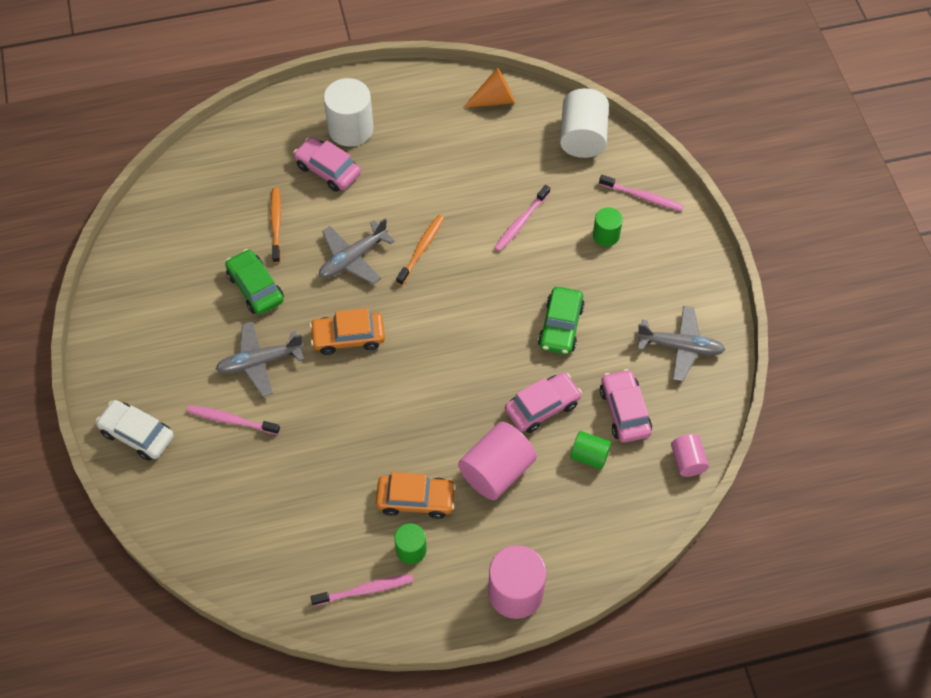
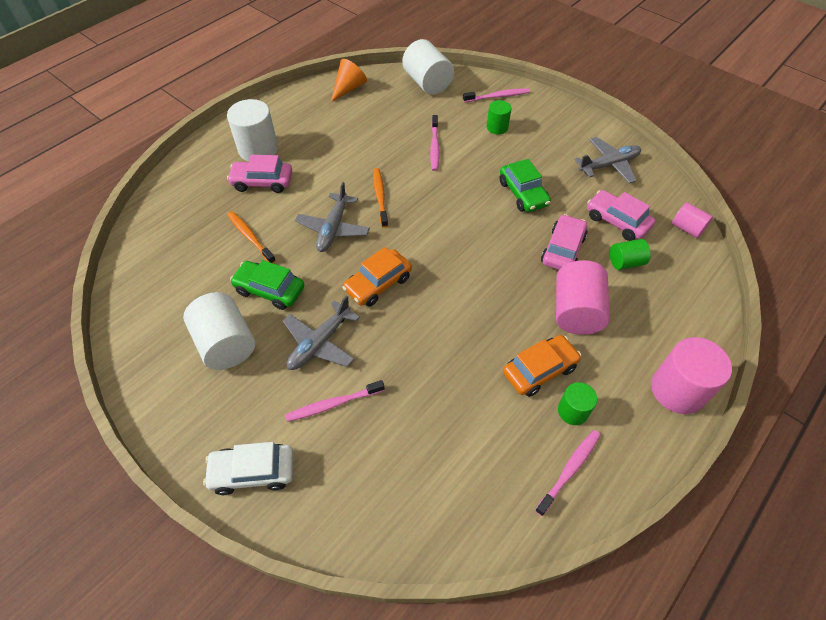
camera: 35 degrees left, 5 degrees down
none -> white cylinder [183,292,255,370]

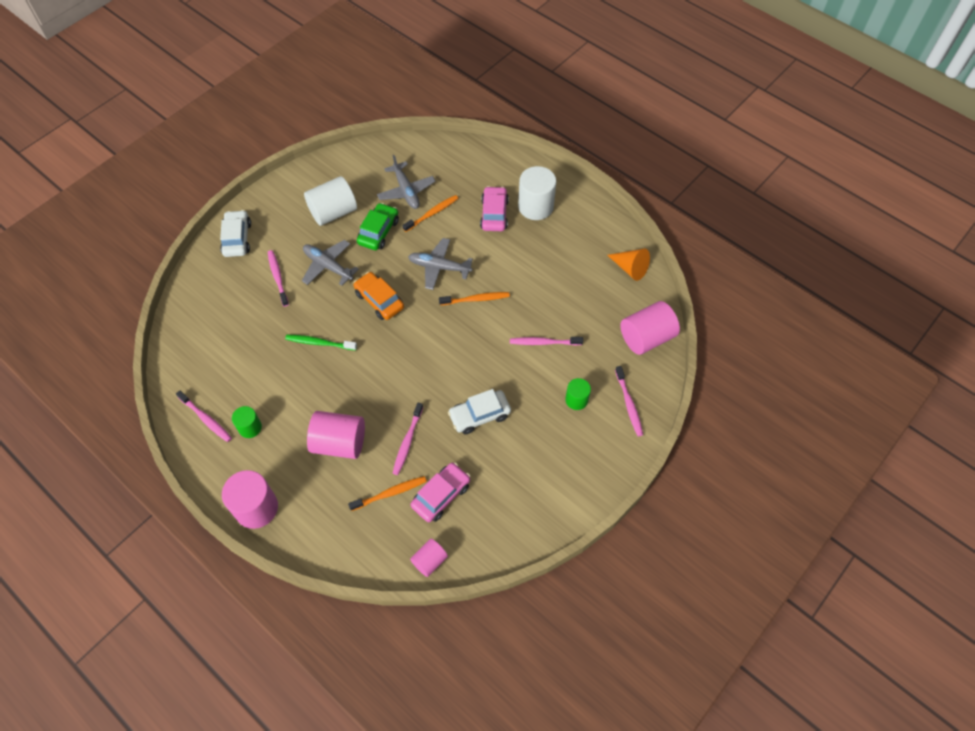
camera: 90 degrees right, 5 degrees up
white cylinder [402,39,454,95] -> pink cylinder [620,301,680,355]
green car [500,159,551,212] -> white car [448,389,511,434]
orange car [503,335,581,397] -> none
pink car [541,214,588,270] -> pink toothbrush [393,403,423,475]
grey plane [574,137,641,183] -> grey plane moved to [377,155,436,209]
green cylinder [610,239,651,270] -> orange toothbrush [348,476,427,511]
none -> green toothbrush [285,335,357,350]

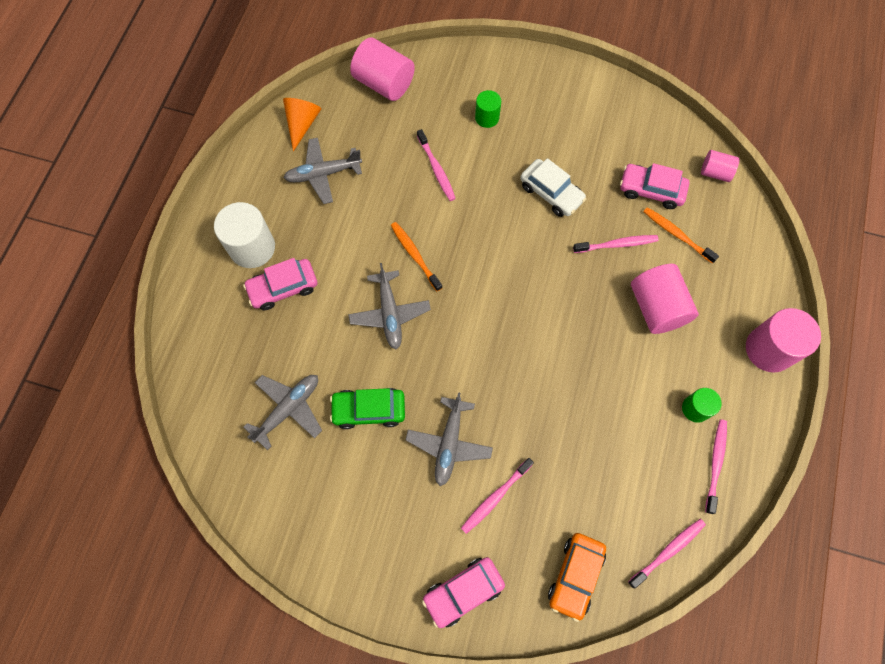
camera: 115 degrees left, 10 degrees up
white car [220,210,251,257] -> pink car [422,557,505,628]
green toothbrush [285,335,357,350] -> none
white cylinder [304,176,357,226] -> none
orange car [353,272,404,320] -> orange car moved to [548,533,606,622]
orange toothbrush [403,195,459,232] -> none
pink toothbrush [615,366,643,436] -> pink toothbrush moved to [628,519,706,589]
none -> grey plane [284,138,362,204]

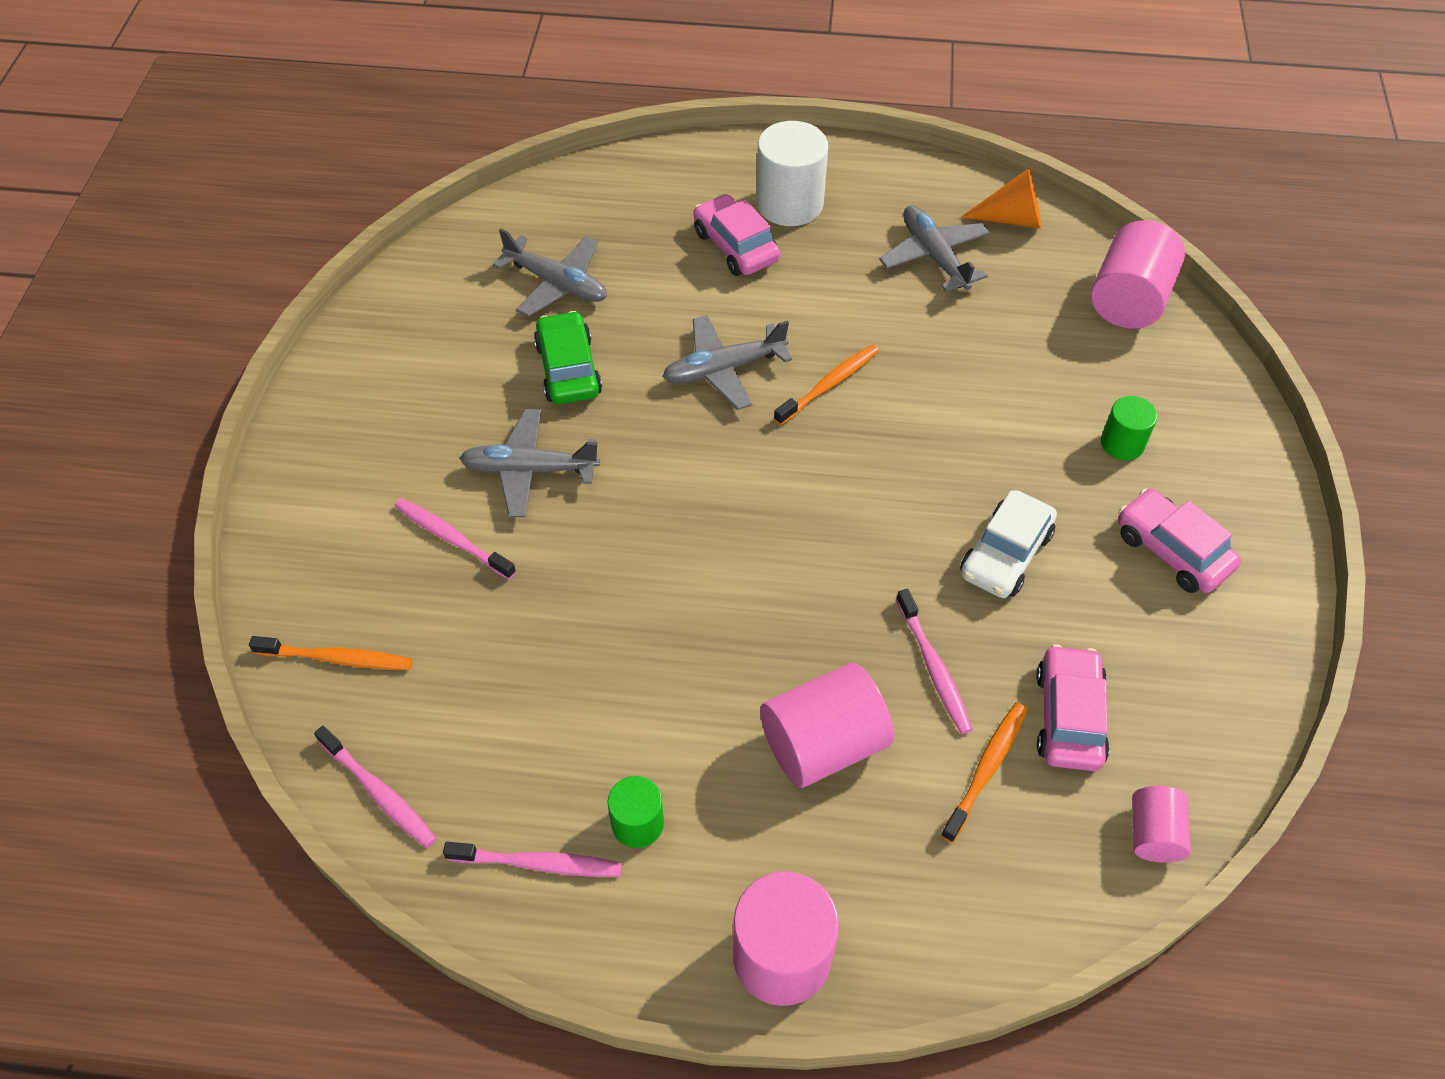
camera: 80 degrees right, 15 degrees down
pink toothbrush [417,129,456,201] -> none
pink car [422,557,505,628] -> pink car moved to [1118,488,1241,593]
orange car [548,533,606,622] -> orange toothbrush [249,636,412,670]

